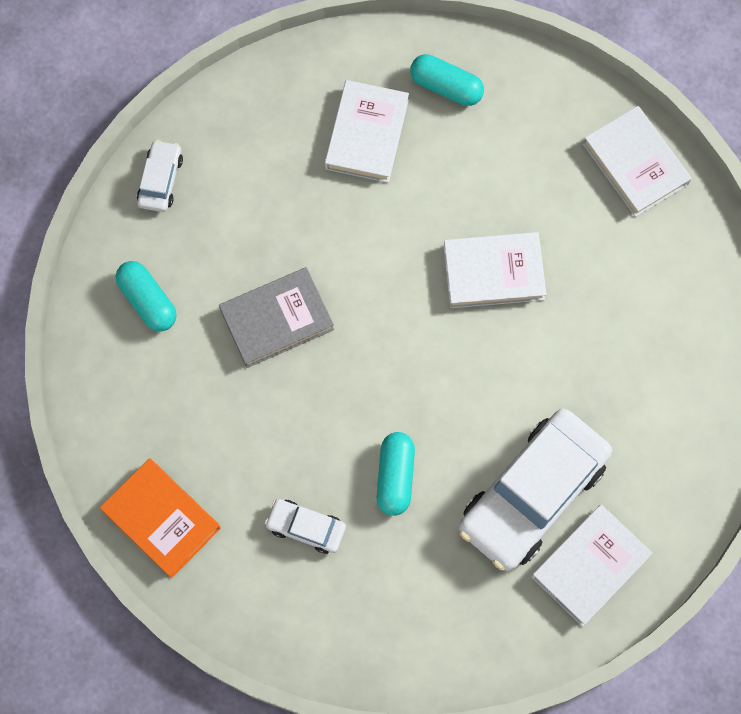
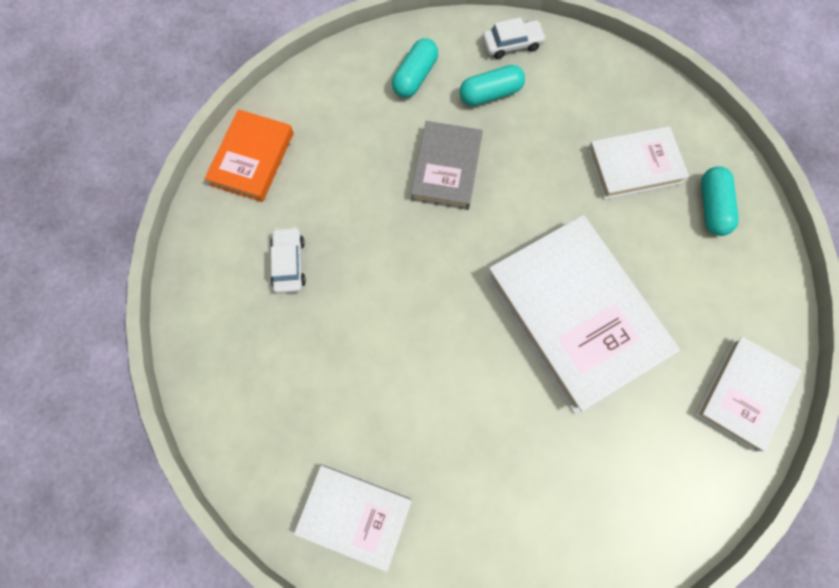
camera: 65 degrees right, 0 degrees up
grey book [219,267,334,368] -> grey book turned 60 degrees clockwise [411,121,483,210]
turquoise capsule [377,432,415,516] -> turquoise capsule moved to [459,65,525,106]
white book [444,232,547,308] -> white book [486,215,680,414], size x1.81
white car [459,409,612,571] -> none

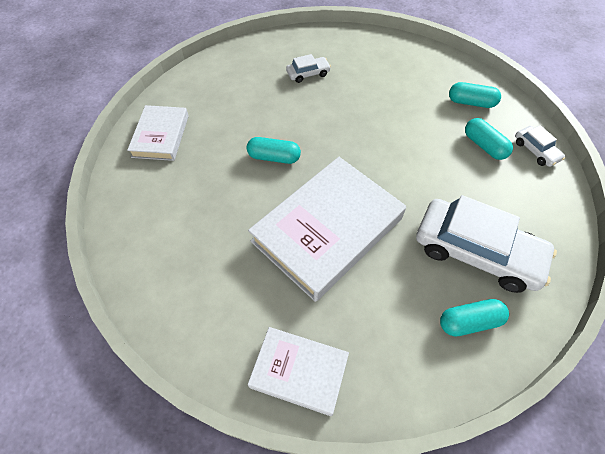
camera: 75 degrees right, 15 degrees down
orange book [204,109,294,202] -> none
grey book [411,121,483,210] -> none
white book [587,126,689,199] -> white car [416,195,557,293]
none -> turquoise capsule [247,137,301,164]

